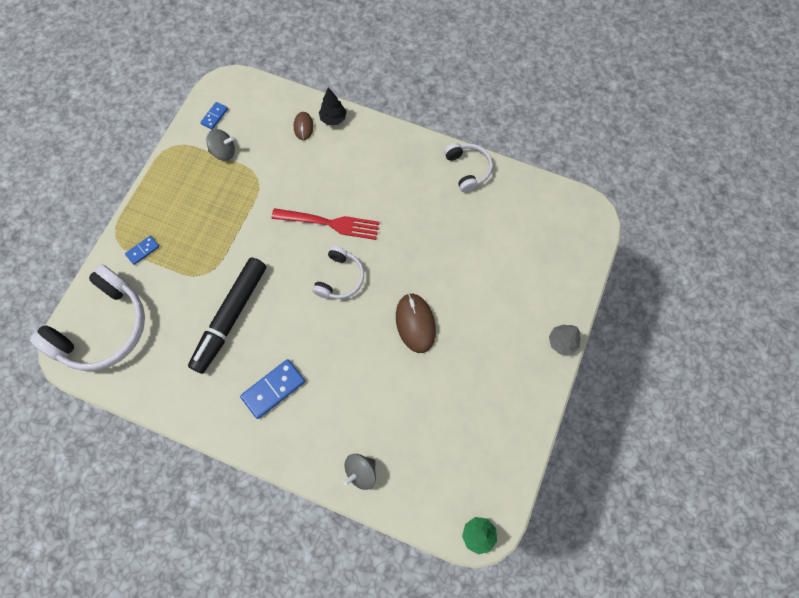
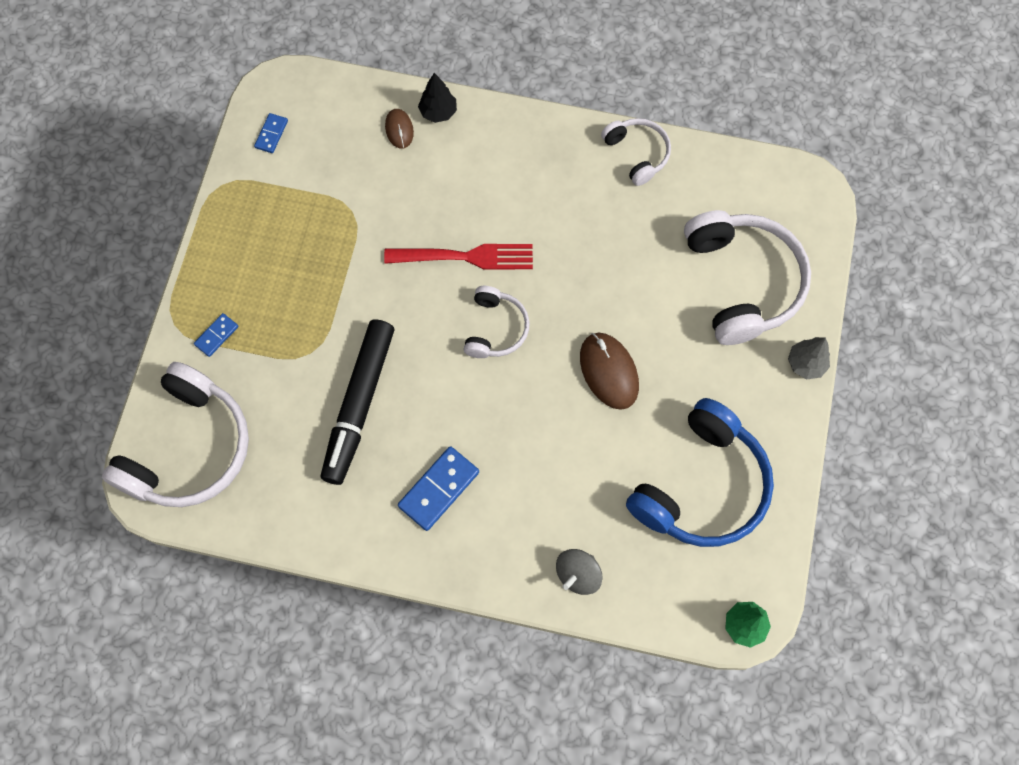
camera: 10 degrees left, 0 degrees up
grey spinning top [206,129,235,161] -> none
none -> blue headphones [626,398,774,547]
none -> white headphones [684,210,811,345]

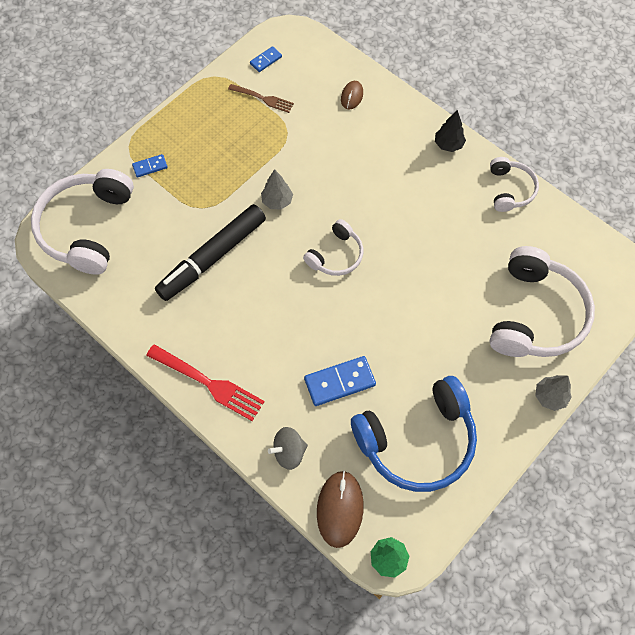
camera: 30 degrees right, 5 degrees down
white headphones [102,362,249,507] -> white headphones turned 135 degrees clockwise [31,169,134,275]
red fork [384,244,533,270] -> red fork moved to [146,344,265,421]
blue domino [398,446,479,531] -> blue domino moved to [304,356,376,406]
black tree [418,73,457,123] -> black tree moved to [435,110,466,152]
brown mouse [580,333,639,410] -> brown mouse moved to [317,470,364,548]
none -> brown fork [228,84,294,113]
none -> grey tree [261,169,293,210]

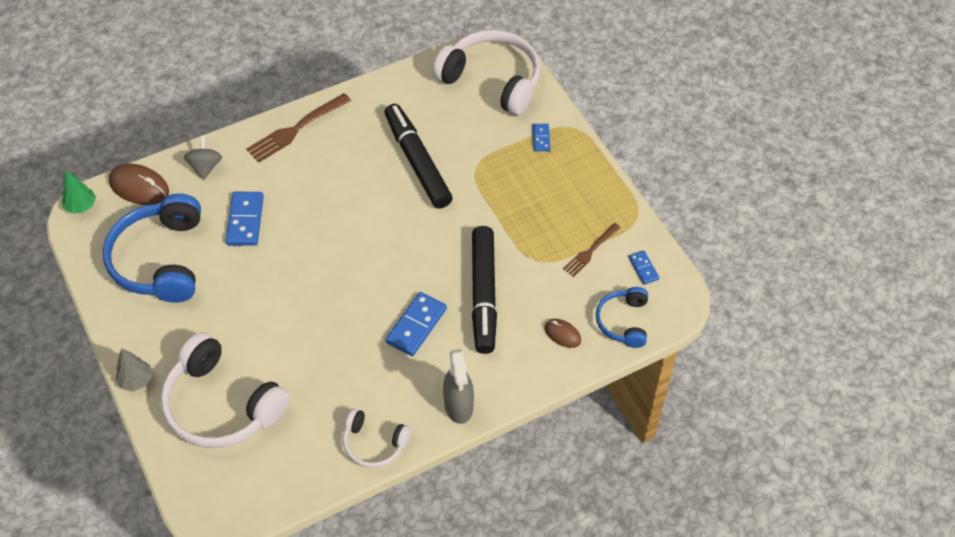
camera: 110 degrees right, 10 degrees down
red fork [146,344,265,421] -> brown fork [246,93,351,163]
grey tree [261,169,293,210] -> none
white headphones [303,219,363,276] -> none
black tree [435,110,466,152] -> grey spray bottle [443,349,474,424]
none -> blue domino [385,292,447,356]
none -> black marker [472,226,497,354]
none -> blue headphones [596,287,648,348]

